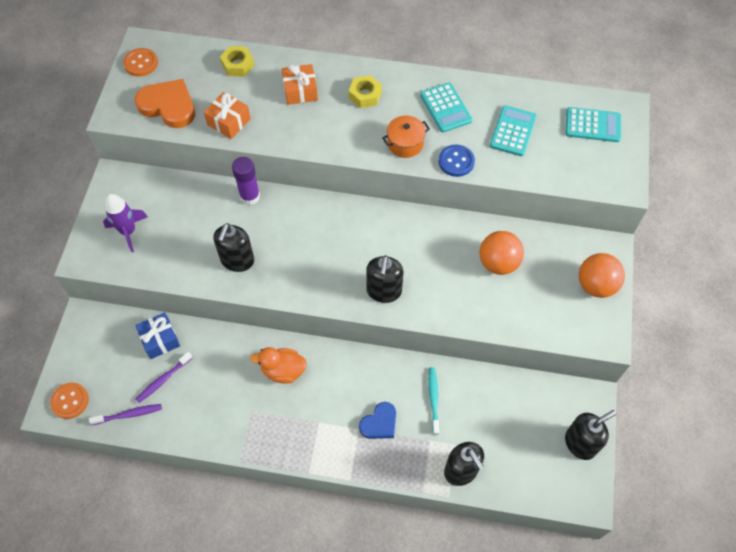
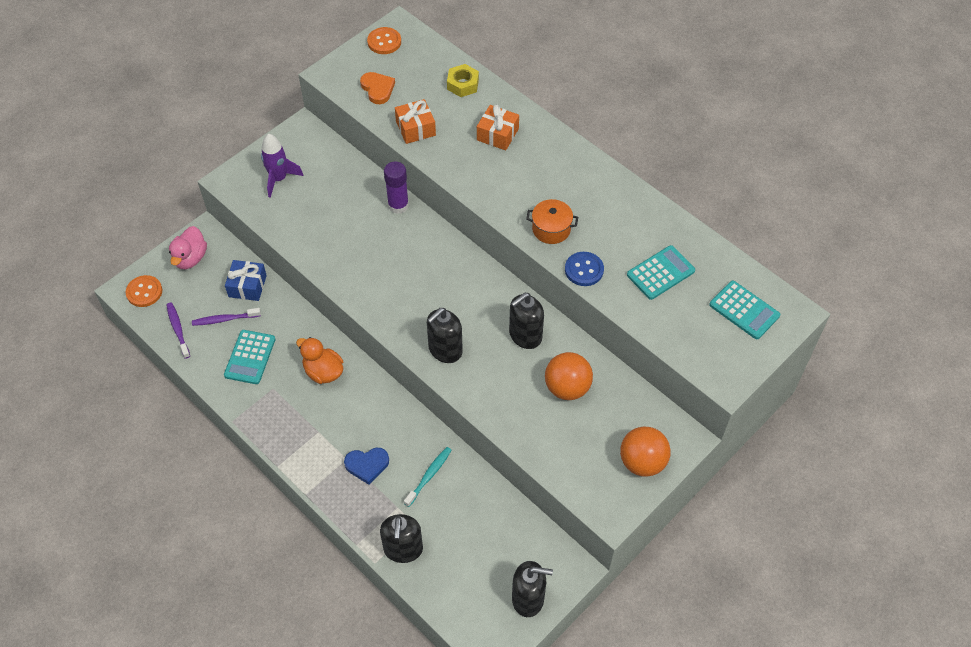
camera: 35 degrees right, 5 degrees down
purple toothbrush [89,404,162,425] -> purple toothbrush turned 135 degrees counterclockwise [166,302,190,359]
orange heart [135,79,195,128] -> orange heart [360,72,395,104], size x0.63
black soap dispenser [213,223,254,272] -> black soap dispenser moved to [509,293,544,349]
yellow nut [349,75,382,108] -> none
turquoise calculator [420,83,472,132] -> turquoise calculator moved to [224,330,275,384]
none -> pink duck [169,226,207,269]

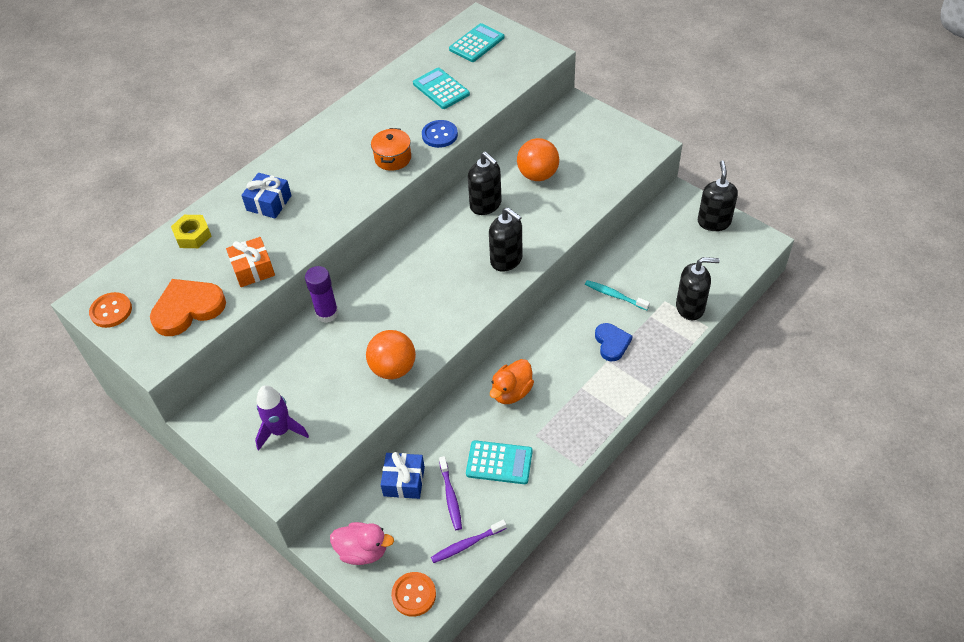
camera: 90 degrees left, 5 degrees down
orange heart [360,72,395,104] -> orange heart [150,279,226,336], size x1.58
orange gift [477,105,519,150] -> blue gift [241,173,292,219]
orange ball [620,427,671,477] -> orange ball moved to [366,330,416,379]

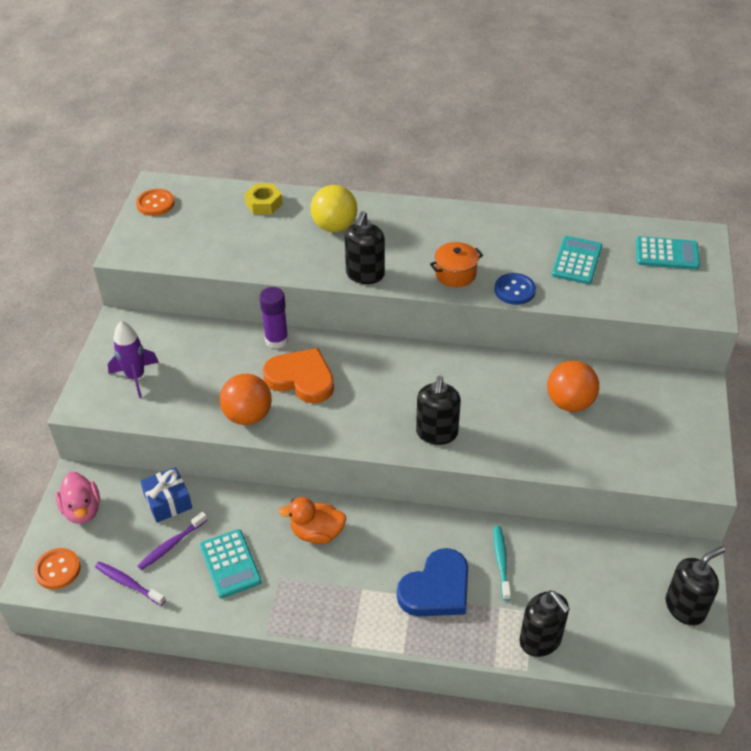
camera: 55 degrees right, 5 degrees down
orange heart [150,279,226,336] -> orange heart moved to [263,348,334,403]
orange gift [226,237,275,287] -> none
blue gift [241,173,292,219] -> yellow ball [311,185,357,232]
black soap dispenser [468,152,502,215] -> black soap dispenser moved to [345,211,385,284]
blue heart [595,323,632,361] -> blue heart [397,548,468,616], size x1.58

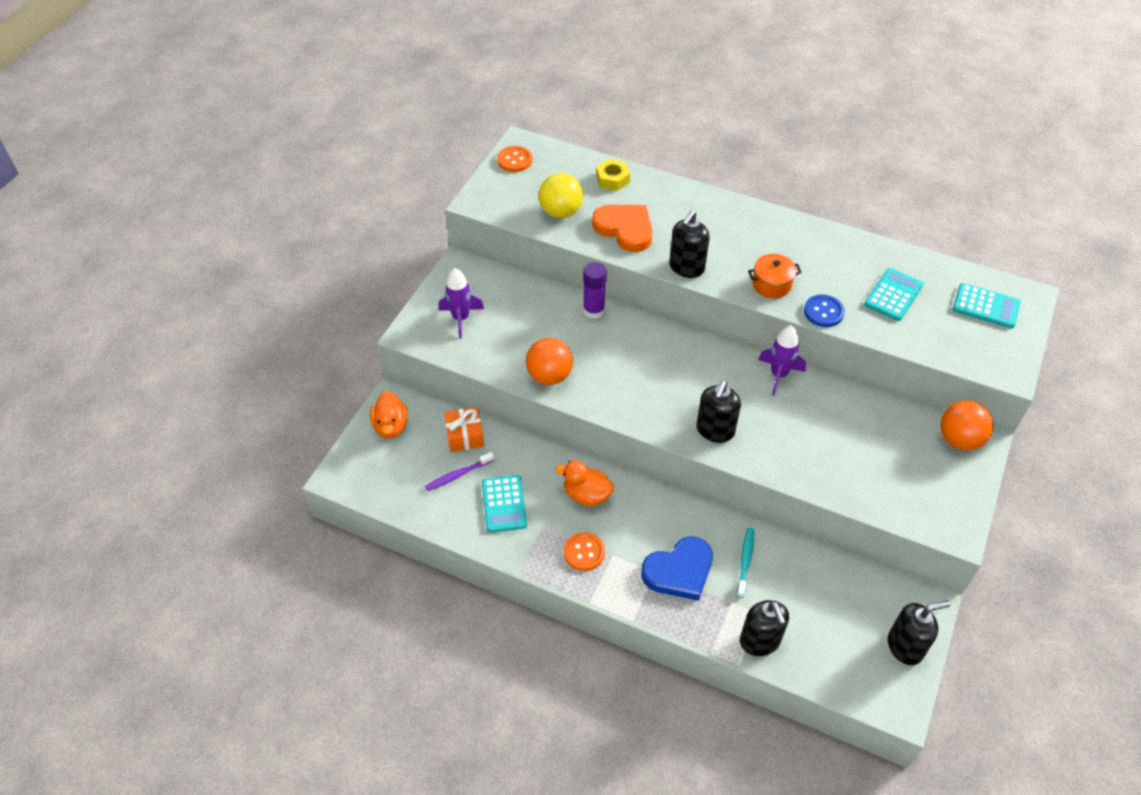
camera: 15 degrees right, 5 degrees up
orange button [34,548,81,589] -> orange button moved to [564,532,605,571]
pink duck [56,472,100,524] -> orange duck [370,391,408,438]
purple toothbrush [95,562,166,606] -> none
blue gift [140,467,192,523] -> orange gift [444,407,484,452]
orange heart [263,348,334,403] -> orange heart moved to [592,205,653,252]
yellow ball [311,185,357,232] -> yellow ball moved to [539,173,583,218]
orange ball [547,360,599,412] -> orange ball moved to [940,401,993,450]
none -> purple rocket [758,325,806,395]

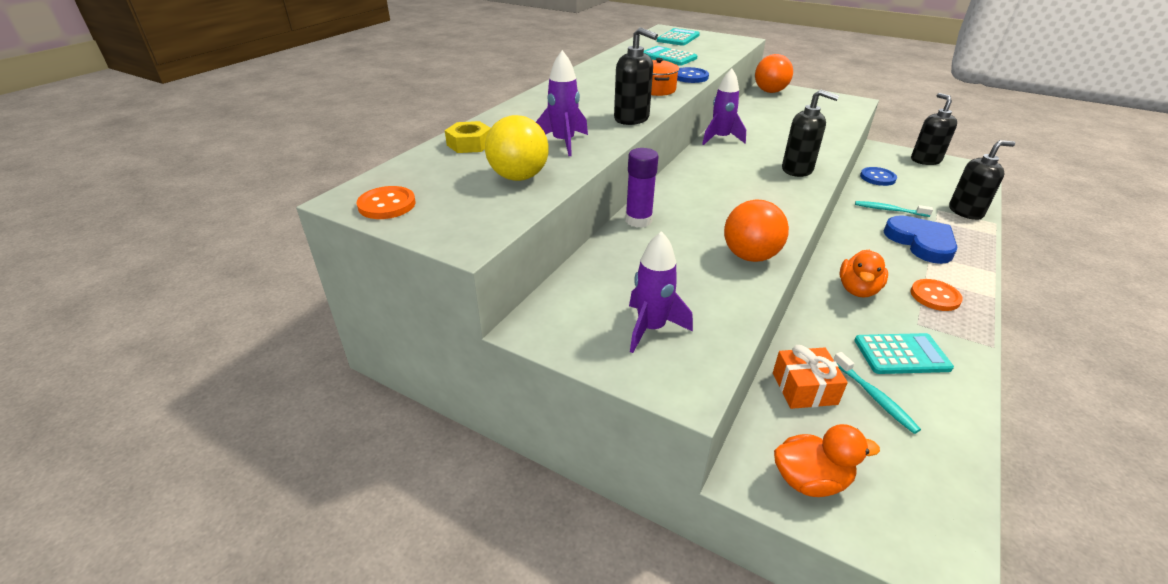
camera: 85 degrees left, 15 degrees down
purple toothbrush [425,452,494,491] -> turquoise toothbrush [833,352,921,434]
orange heart [592,205,653,252] -> purple rocket [536,50,588,156]
none -> blue button [860,167,897,186]

